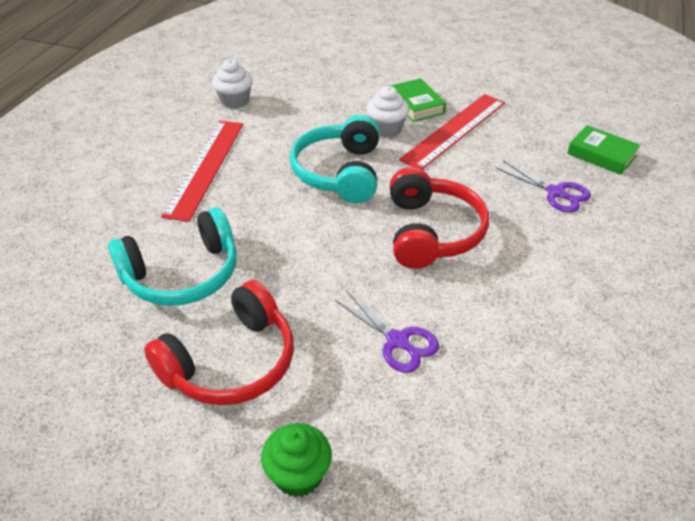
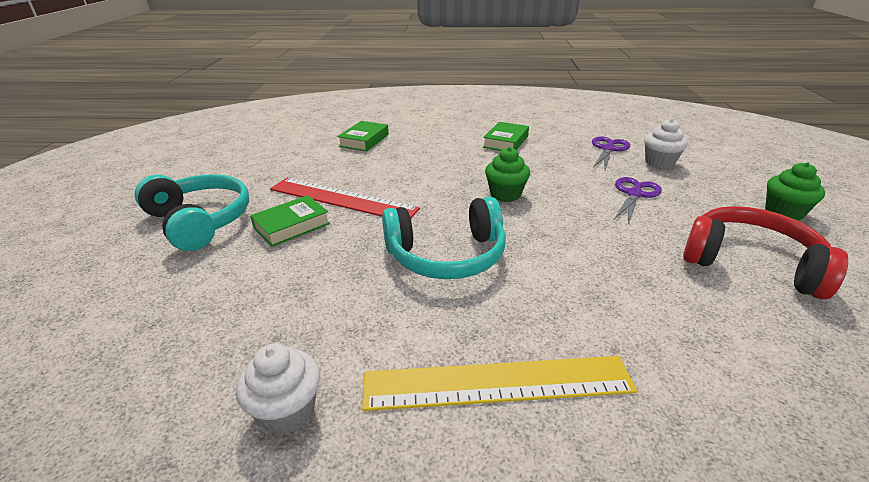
camera: 105 degrees left, 10 degrees down
turquoise headphones [108,208,237,306] -> turquoise headphones moved to [135,174,249,251]
red ruler [161,121,243,222] -> yellow ruler [362,356,637,411]
white cupcake [367,86,409,138] -> white cupcake moved to [644,119,688,169]
red headphones [390,167,489,269] -> green cupcake [485,147,530,202]
purple scissors [496,160,591,213] -> purple scissors moved to [592,136,630,170]
none -> green book [483,122,529,151]

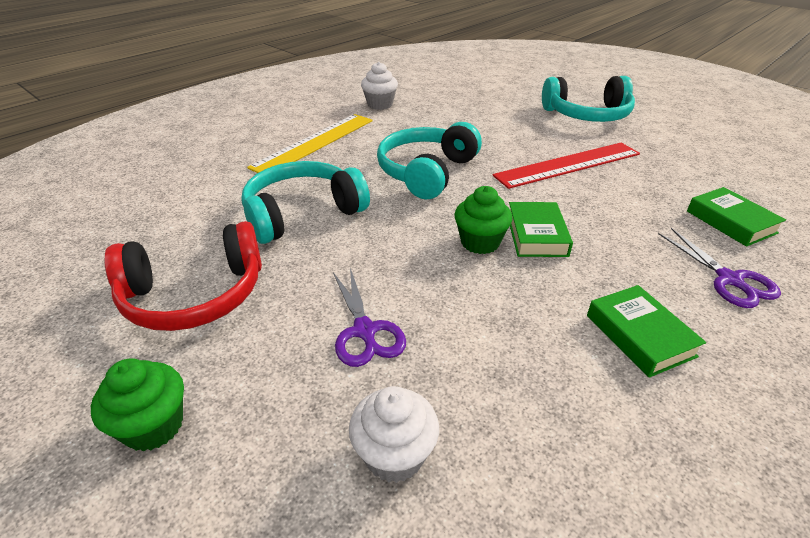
camera: 130 degrees right, 5 degrees up
green book [250,195,330,247] -> green book moved to [509,202,573,257]
purple scissors [592,136,630,170] -> purple scissors moved to [658,228,781,308]
none -> turquoise headphones [241,161,370,244]

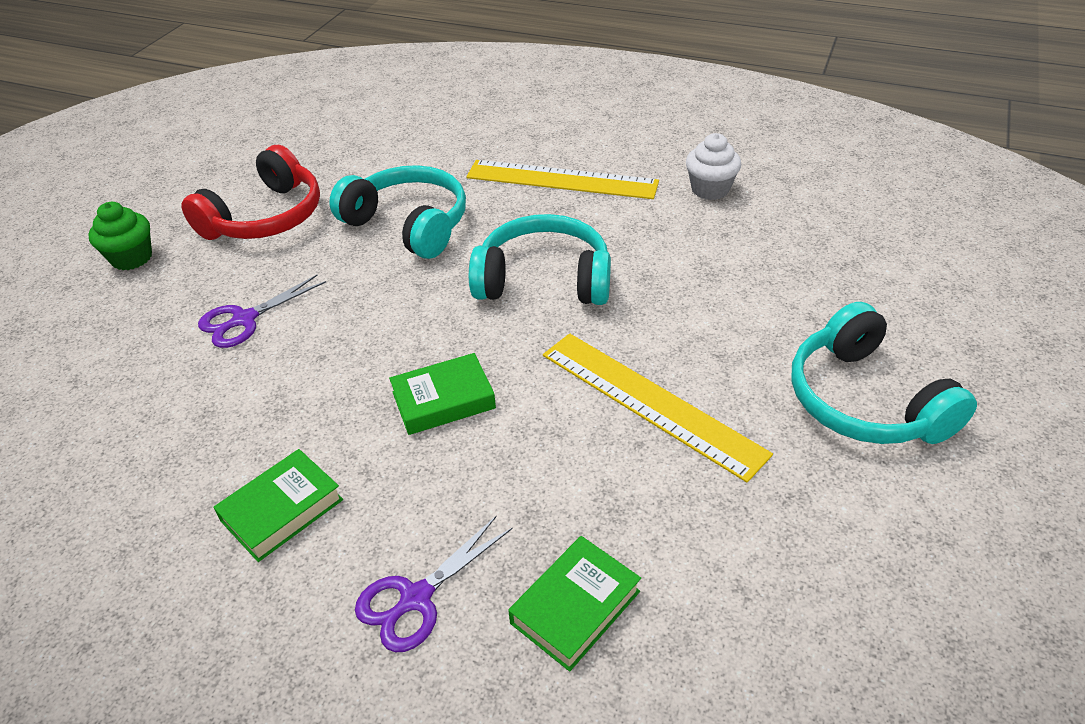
camera: 70 degrees right, 5 degrees up
red headphones [104,221,262,331] -> red headphones turned 105 degrees counterclockwise [181,145,320,240]
white cupcake [349,386,439,483] -> none
green cupcake [454,186,512,254] -> none
red ruler [493,143,640,189] -> yellow ruler [543,333,773,482]

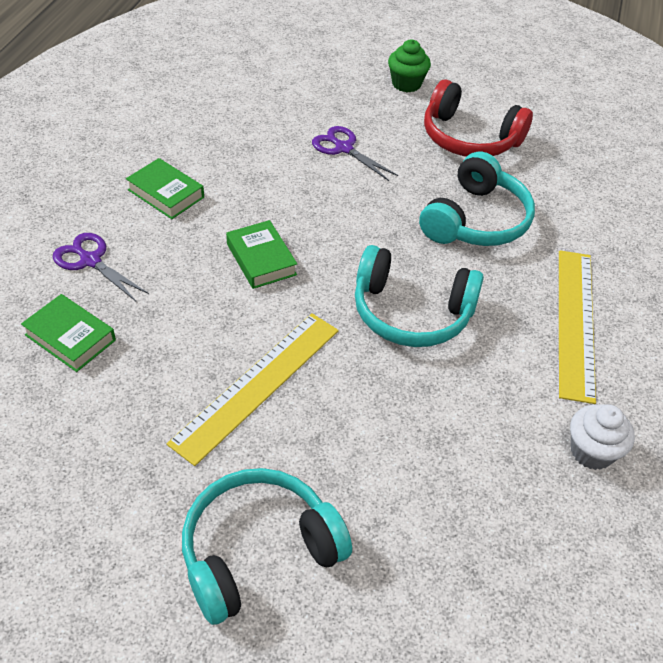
camera: 80 degrees right, 5 degrees up
turquoise headphones [469,214,611,305] -> turquoise headphones turned 105 degrees clockwise [355,245,484,347]

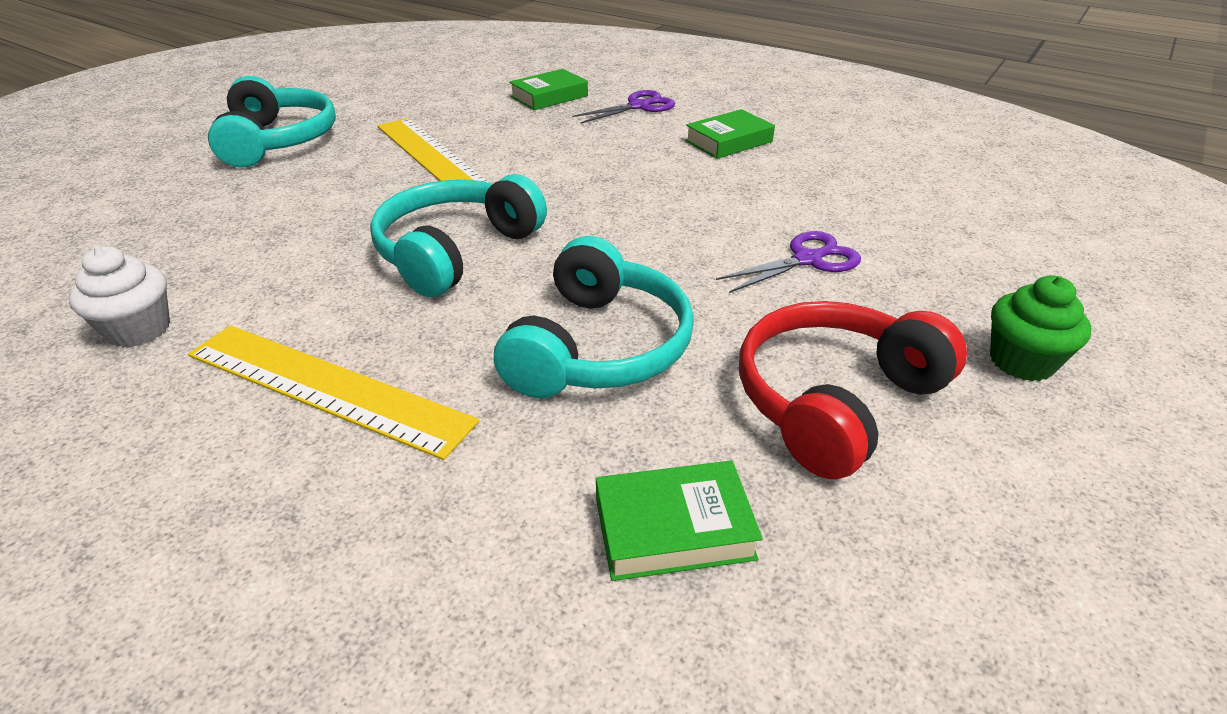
camera: 110 degrees right, 10 degrees down
green book [226,220,297,289] -> green book moved to [596,461,763,581]
turquoise headphones [419,152,535,246] -> turquoise headphones turned 120 degrees counterclockwise [494,236,694,398]

